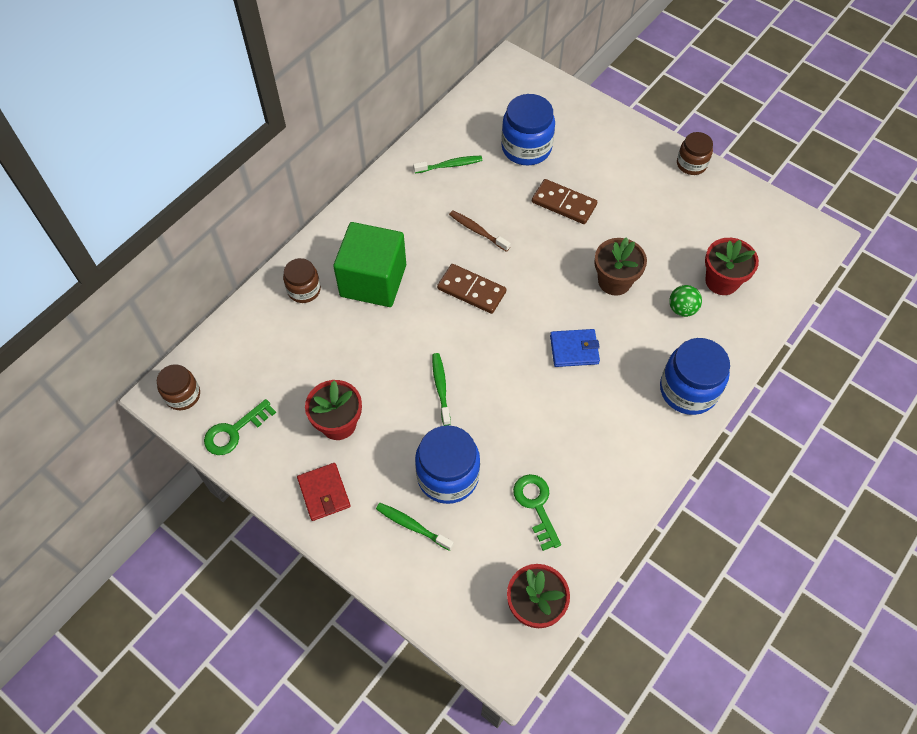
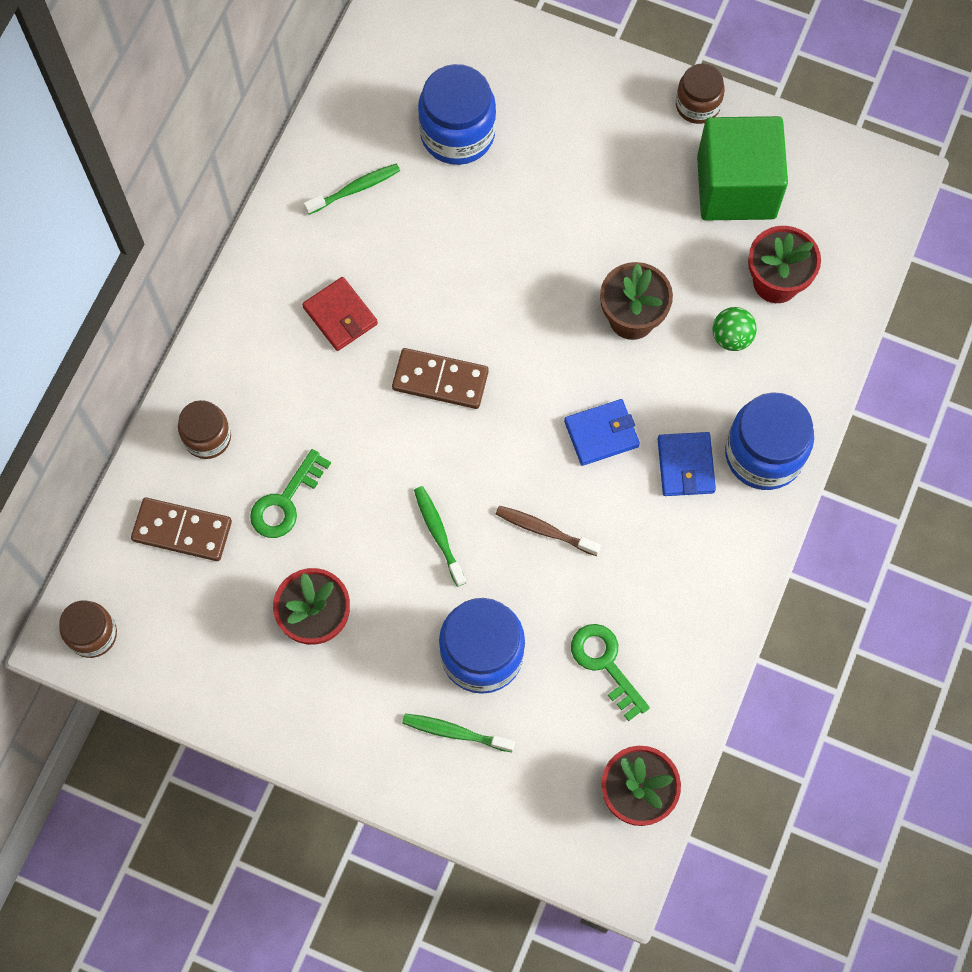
camera: 15 degrees left, 10 degrees up
green key [204,399,276,455] -> green key moved to [250,449,331,538]
red wallet [297,463,351,521] -> red wallet moved to [302,277,378,351]
green cube [333,222,406,307] -> green cube moved to [697,116,788,220]
brown toothbrush [449,210,511,252] -> brown toothbrush moved to [496,505,601,556]
brown domino [532,179,597,224] -> brown domino moved to [131,497,232,561]
none -> blue wallet [658,432,716,496]

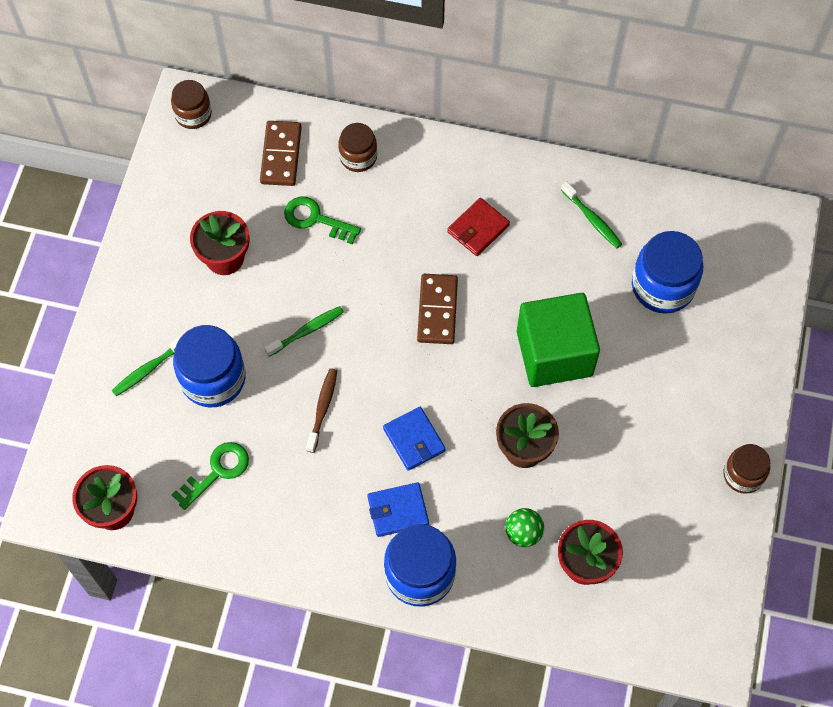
camera: 80 degrees right, 5 degrees down
green toothbrush [402,713,515,752] -> green toothbrush turned 135 degrees counterclockwise [112,335,182,396]
green cube [697,116,788,220] -> green cube moved to [517,293,600,387]

